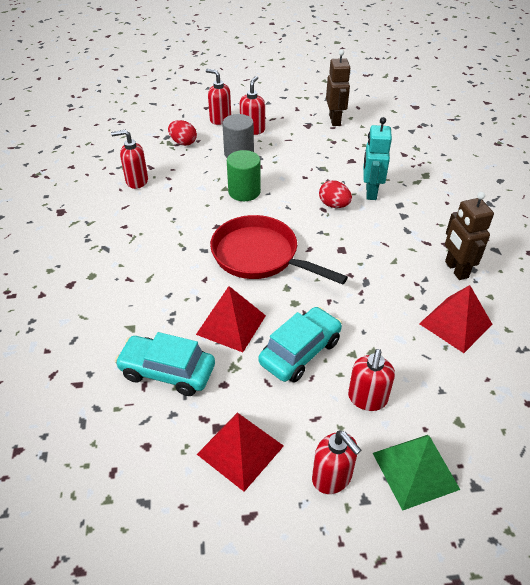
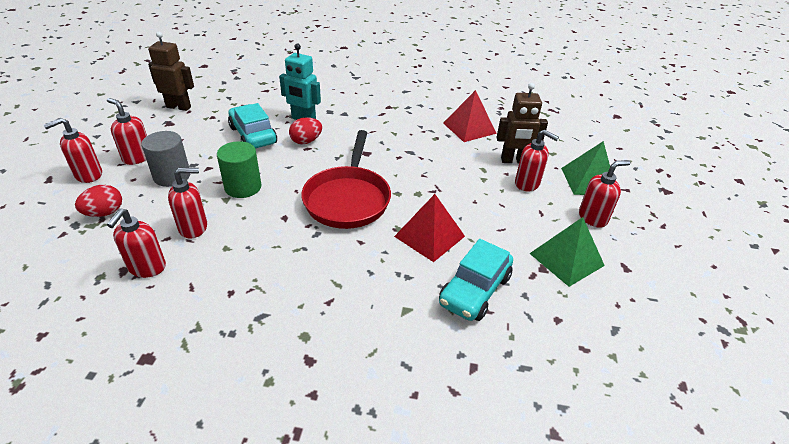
camera: 75 degrees left, 5 degrees down
red pyramid [197,412,284,492] -> green pyramid [529,217,605,287]
red pan [210,215,348,285] -> red pan turned 45 degrees counterclockwise [301,130,391,229]
turquoise car [259,307,342,383] -> turquoise car moved to [228,103,277,149]
brown robot [445,192,494,280] -> brown robot moved to [496,83,548,164]
none -> red soap dispenser [168,168,207,239]

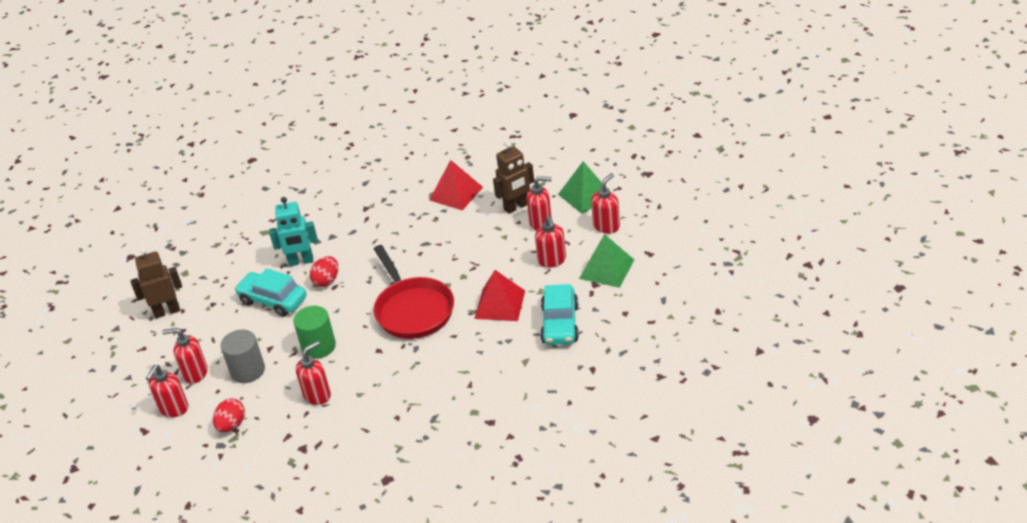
camera: 25 degrees left, 0 degrees up
red soap dispenser [107,208,166,278] -> red soap dispenser moved to [535,215,566,268]

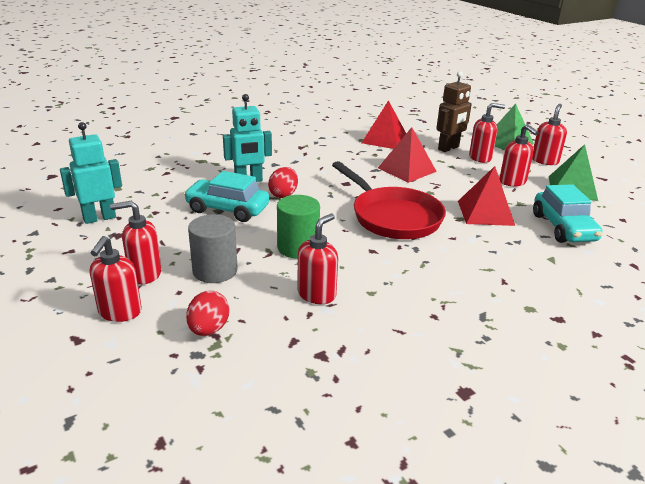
camera: 15 degrees left, 10 degrees down
brown robot [131,248,182,318] -> turquoise robot [60,122,122,224]
none -> red pyramid [378,127,437,183]

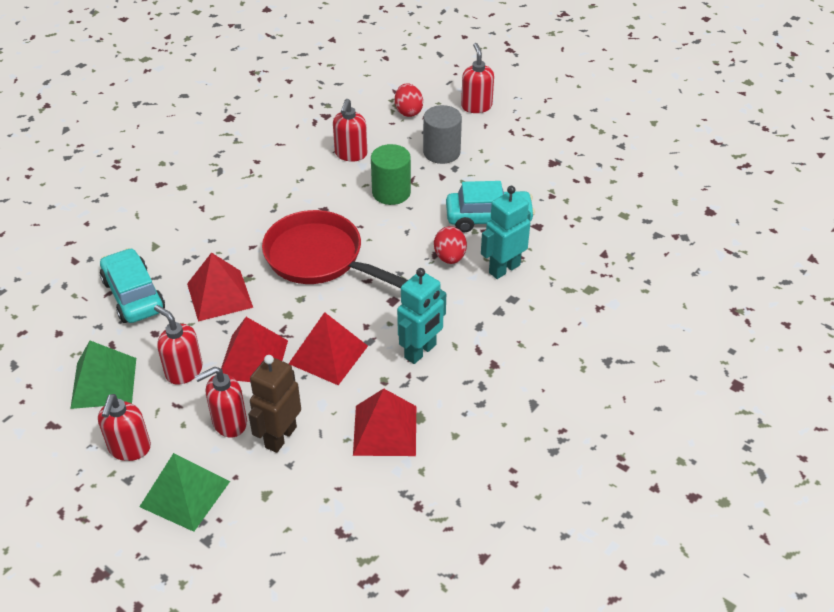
camera: 160 degrees right, 15 degrees up
turquoise robot [60,122,122,224] -> turquoise robot moved to [397,268,446,364]
red soap dispenser [110,201,161,284] -> none
none -> red pyramid [221,317,288,382]

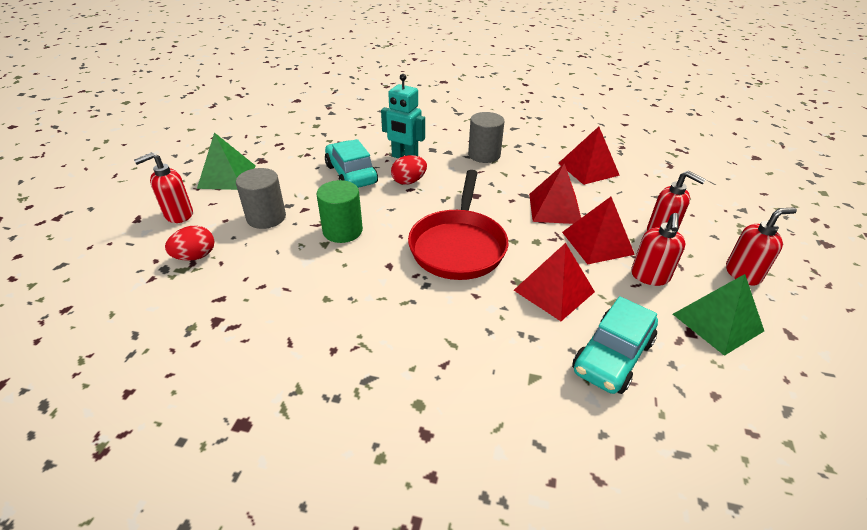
camera: 115 degrees left, 5 degrees down
green pyramid [139,453,230,532] -> green pyramid moved to [197,132,256,190]
brown robot [248,355,301,453] -> none
red soap dispenser [333,99,367,162] -> none
turquoise robot [397,268,446,364] -> none
none -> grey cylinder [468,112,504,163]

